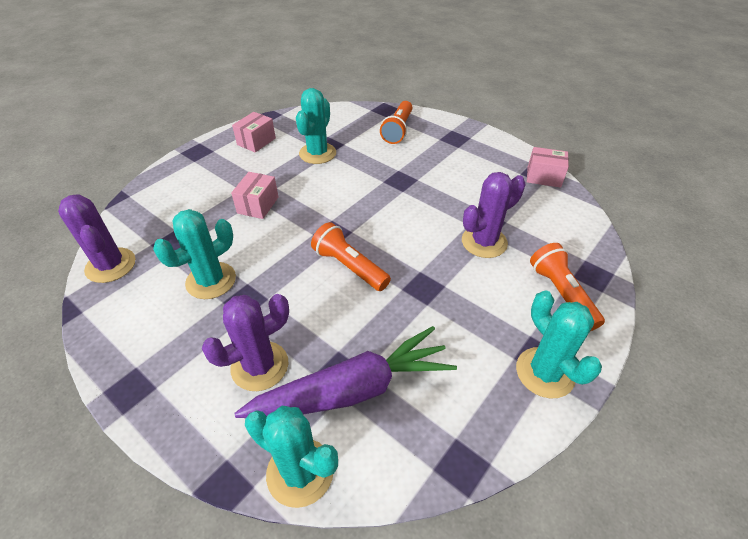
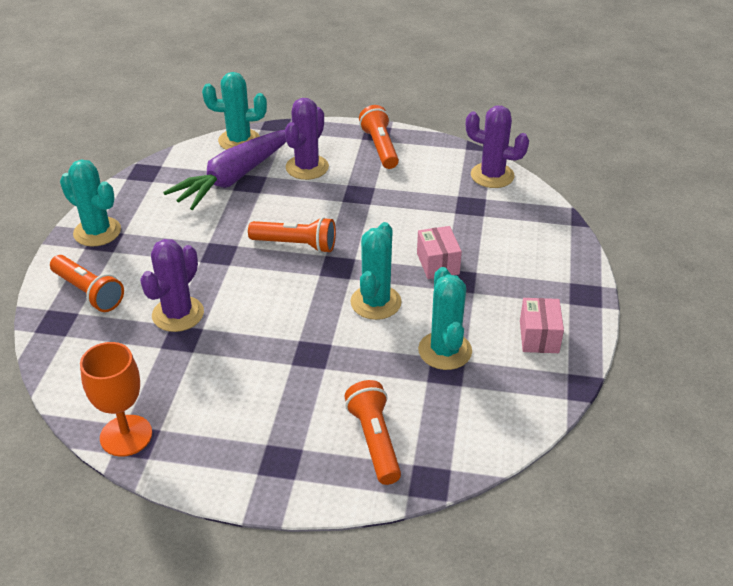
camera: 150 degrees right, 5 degrees down
turquoise cactus [153,209,236,299] -> turquoise cactus moved to [351,222,402,320]
pink box [527,147,569,188] -> orange goblet [80,342,152,457]
none -> orange flashlight [359,105,399,169]

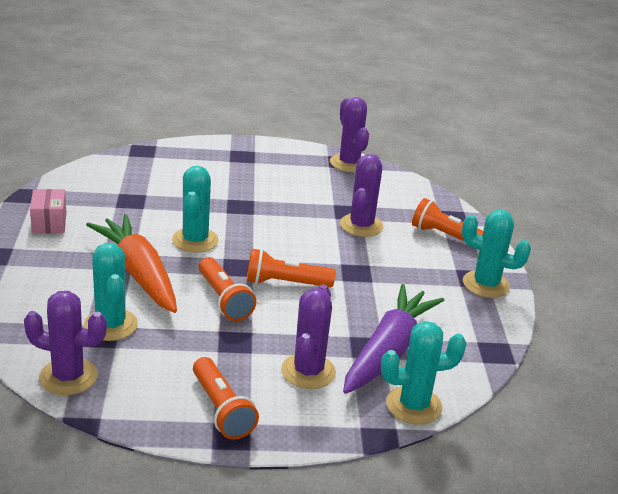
camera: 165 degrees right, 10 degrees down
orange goblet [80,342,152,457] -> purple cactus [330,97,369,172]
orange flashlight [344,380,401,485] -> orange flashlight moved to [199,257,256,321]
pink box [417,226,462,279] -> orange carrot [86,214,177,313]
turquoise cactus [418,267,472,370] -> turquoise cactus moved to [84,243,138,341]

